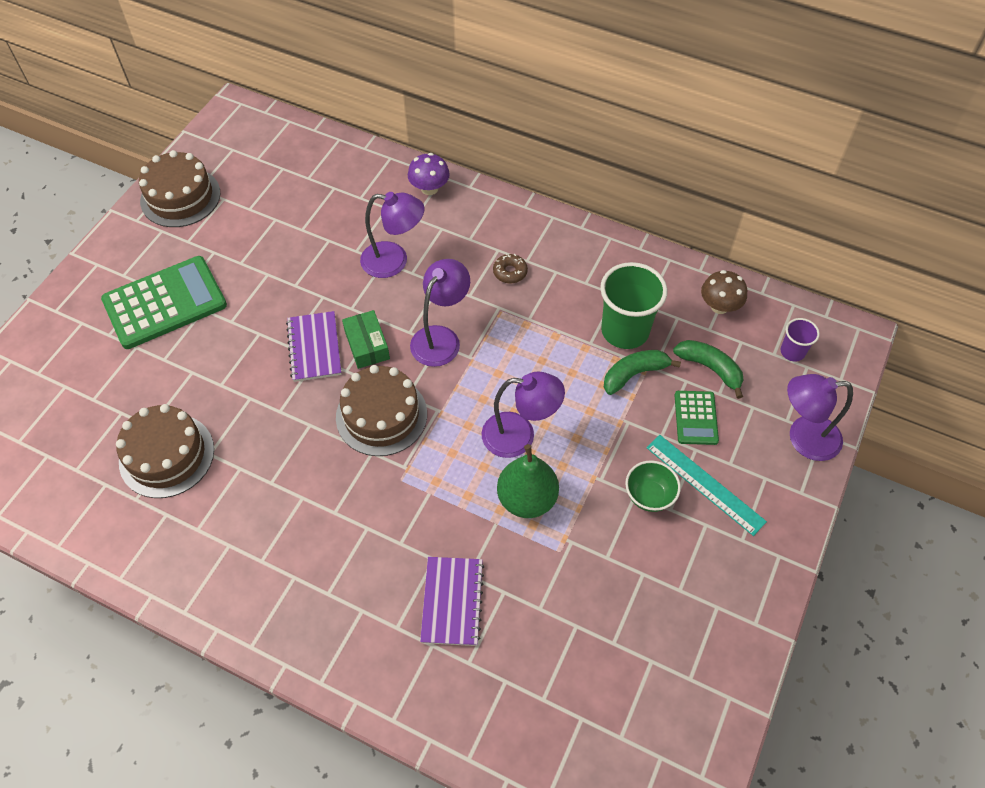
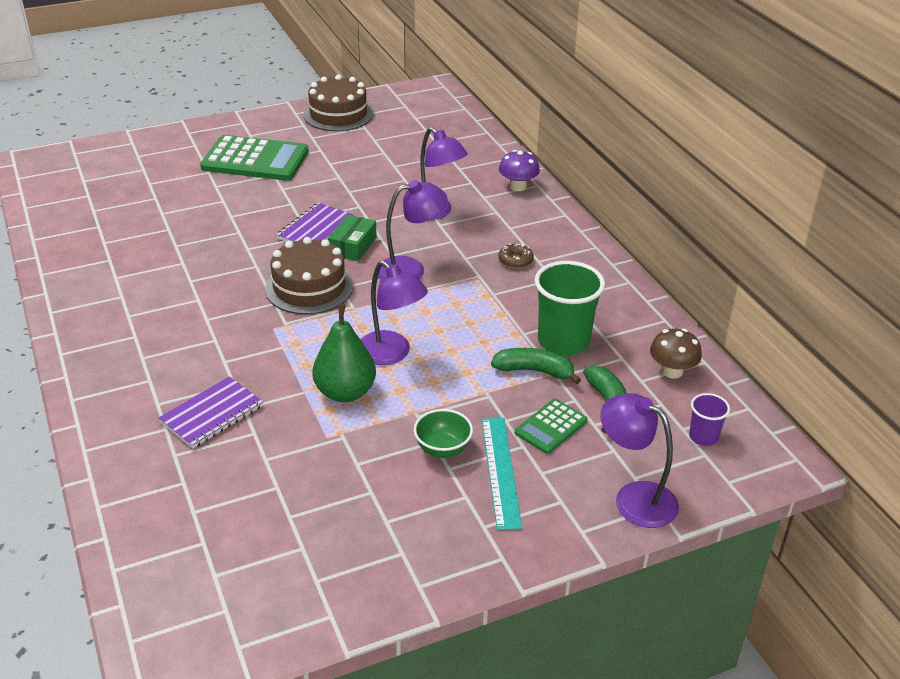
camera: 40 degrees right, 20 degrees down
brown cake [116,404,214,498] -> none

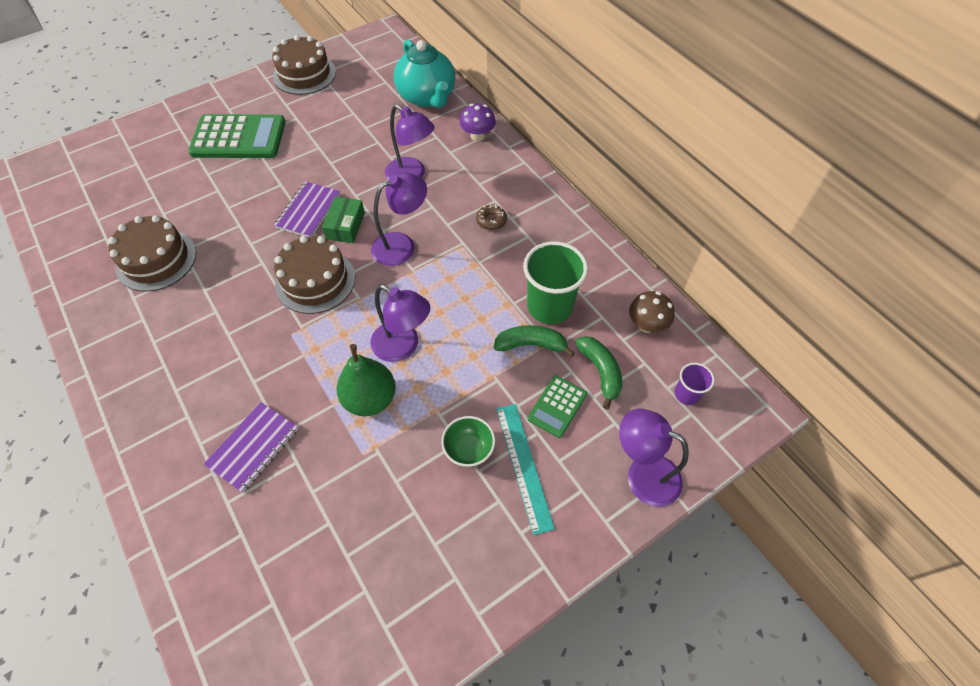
camera: 10 degrees left, 20 degrees up
none -> brown cake [108,215,196,292]
none -> turquoise teapot [394,39,455,108]

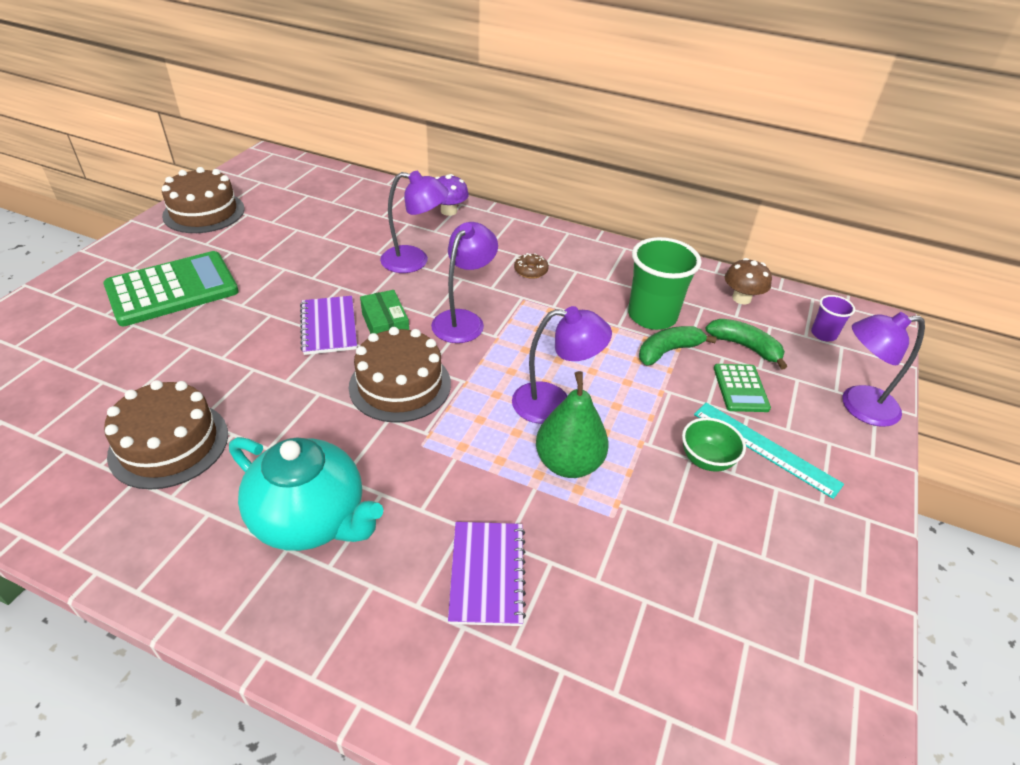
camera: 35 degrees left, 15 degrees down
turquoise teapot [394,39,455,108] -> turquoise teapot moved to [229,437,383,551]

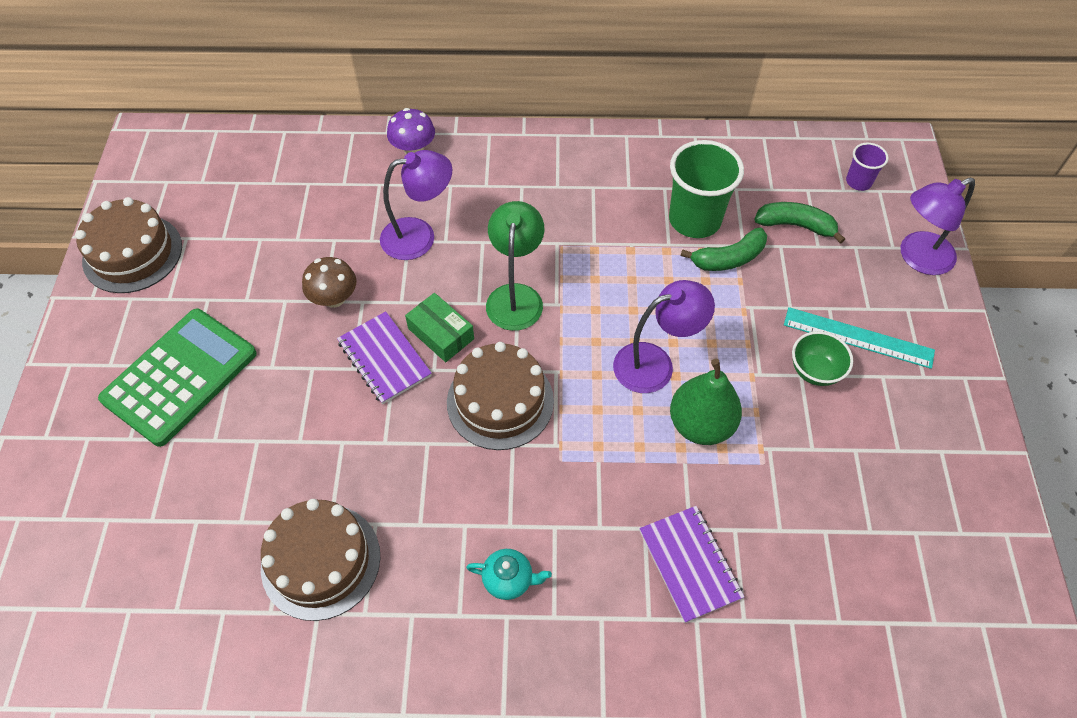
camera: 20 degrees left, 15 degrees up
turquoise teapot [229,437,383,551] -> turquoise teapot [466,549,552,600], size x0.44
purple lamp [431,222,498,343] -> green lamp [486,201,544,331]
brown donut [514,253,549,279] -> none
green banana [639,326,717,365] -> green banana turned 150 degrees counterclockwise [681,227,767,271]
green calculator [714,364,771,412] -> none
brown mushroom [725,258,772,304] -> brown mushroom moved to [302,257,357,308]

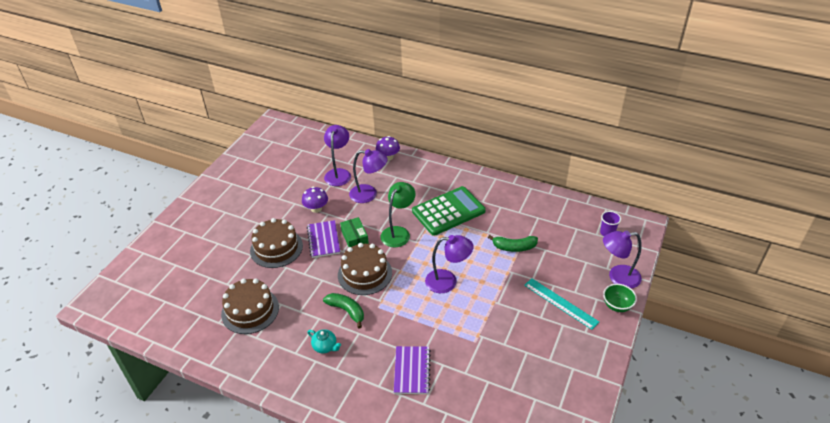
camera: 25 degrees right, 15 degrees down
brown cake [75,197,182,293] -> brown cake moved to [250,218,303,268]
green calculator [98,309,257,447] -> green calculator moved to [412,186,486,236]
brown mushroom [302,257,357,308] -> purple mushroom [302,187,328,213]
green cup [669,140,744,238] -> none
green pear [670,359,742,445] -> none
green banana [754,202,845,244] -> green banana moved to [323,293,364,328]
green bowl [792,331,853,386] -> green bowl moved to [603,284,637,312]
none -> purple lamp [324,125,351,186]

